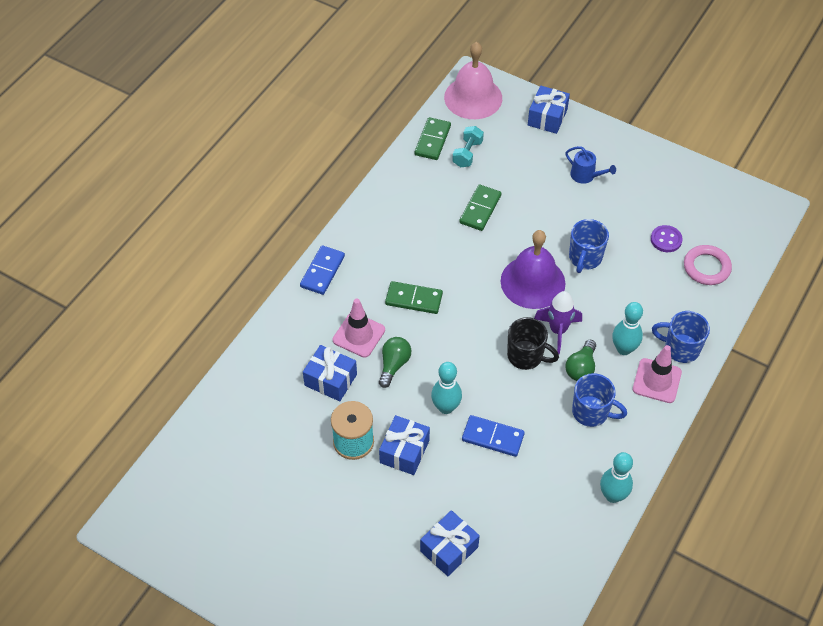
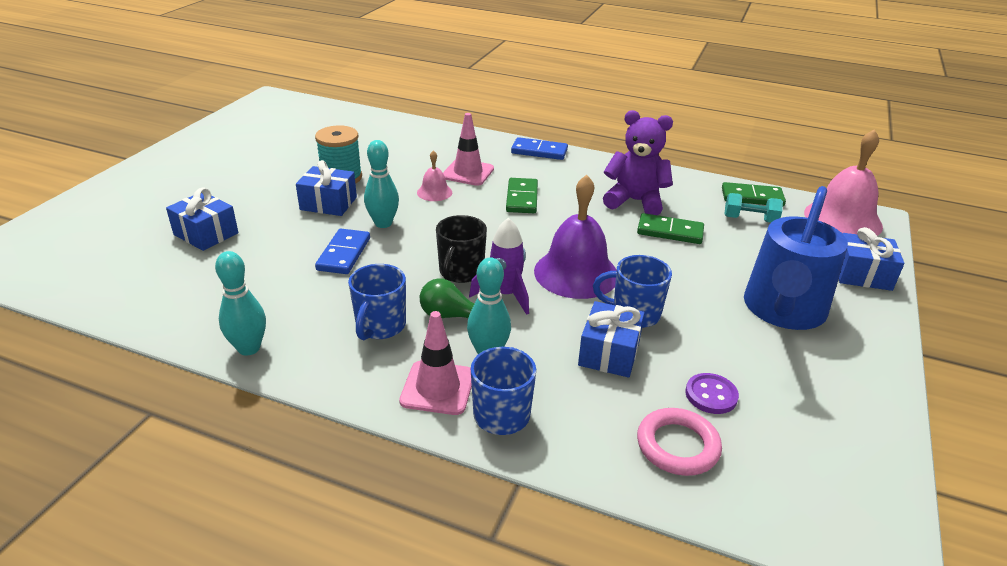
camera: 80 degrees right, 20 degrees down
blue gift [303,345,357,401] -> blue gift moved to [578,301,645,378]
green light bulb [379,337,411,388] -> pink bell [417,150,452,201]
blue watering can [565,146,616,184] -> blue watering can [744,186,848,330], size x2.30
none -> purple teddy bear [603,110,673,215]

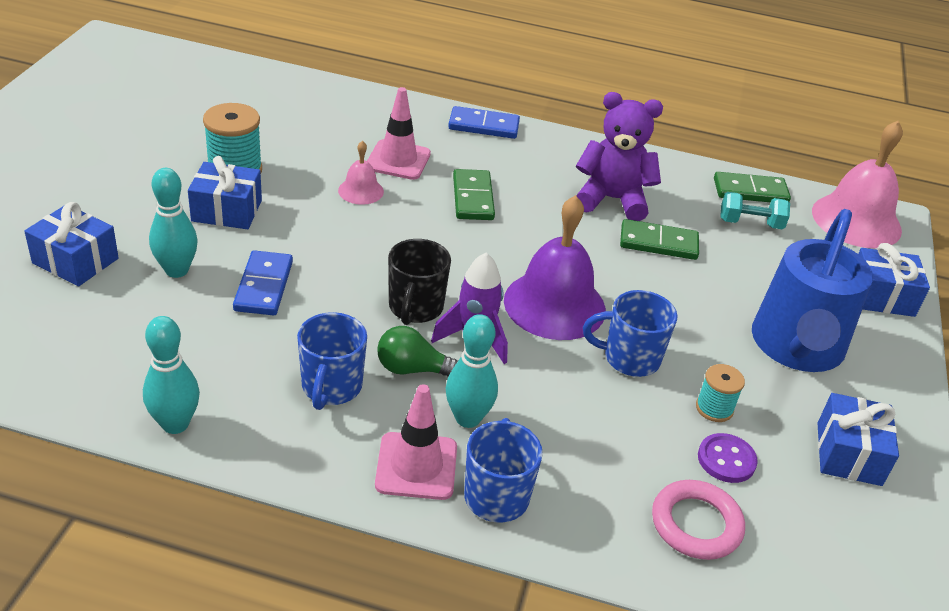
camera: 10 degrees left, 5 degrees up
turquoise bowling pin [364,140,399,228] -> turquoise bowling pin moved to [149,168,198,278]
blue gift [578,301,645,378] -> blue gift moved to [818,393,899,486]
none -> turquoise spool [696,364,745,422]

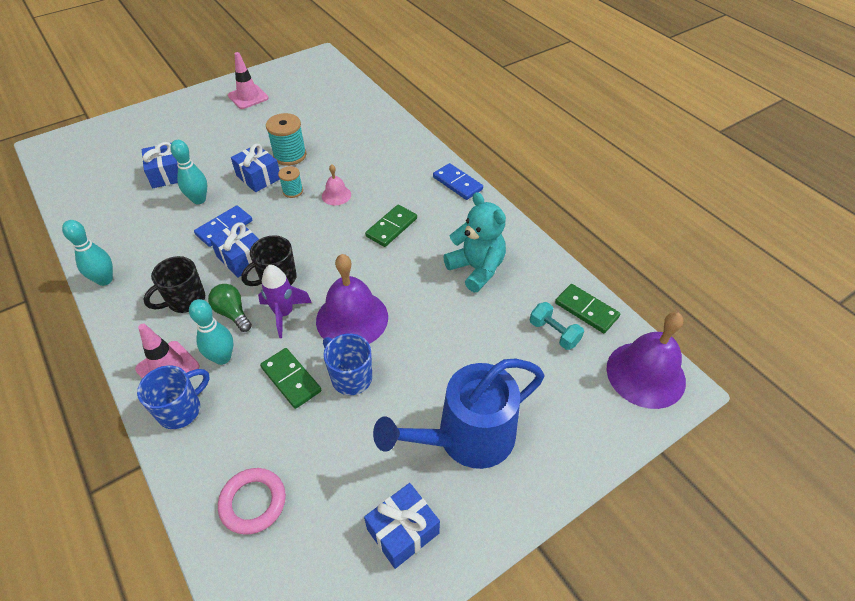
camera: 45 degrees right, 10 degrees up
blue mug [297,312,367,410] -> black mug [143,256,205,313]
pink traffic cone [367,87,431,180] -> pink traffic cone moved to [228,52,269,109]
purple teddy bear [576,92,663,221] -> turquoise teddy bear [443,192,506,292]
green domino [620,219,699,260] -> green domino moved to [260,348,321,409]
turquoise spool [696,364,745,422] -> turquoise spool moved to [278,166,303,198]
purple button [698,433,758,483] -> none
pink bell [812,121,903,248] -> purple bell [607,312,686,409]
blue gift [858,243,930,317] -> blue gift moved to [209,221,259,277]

